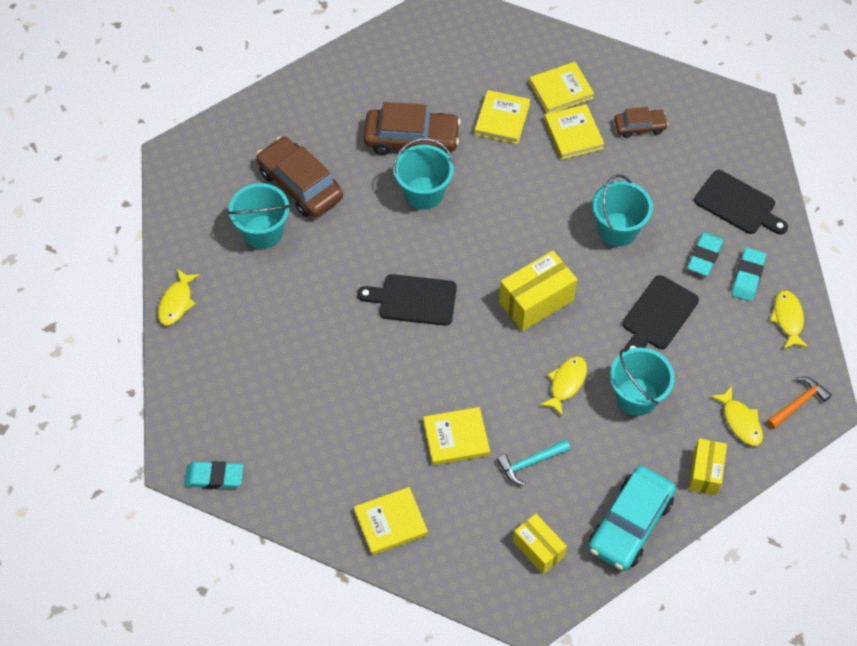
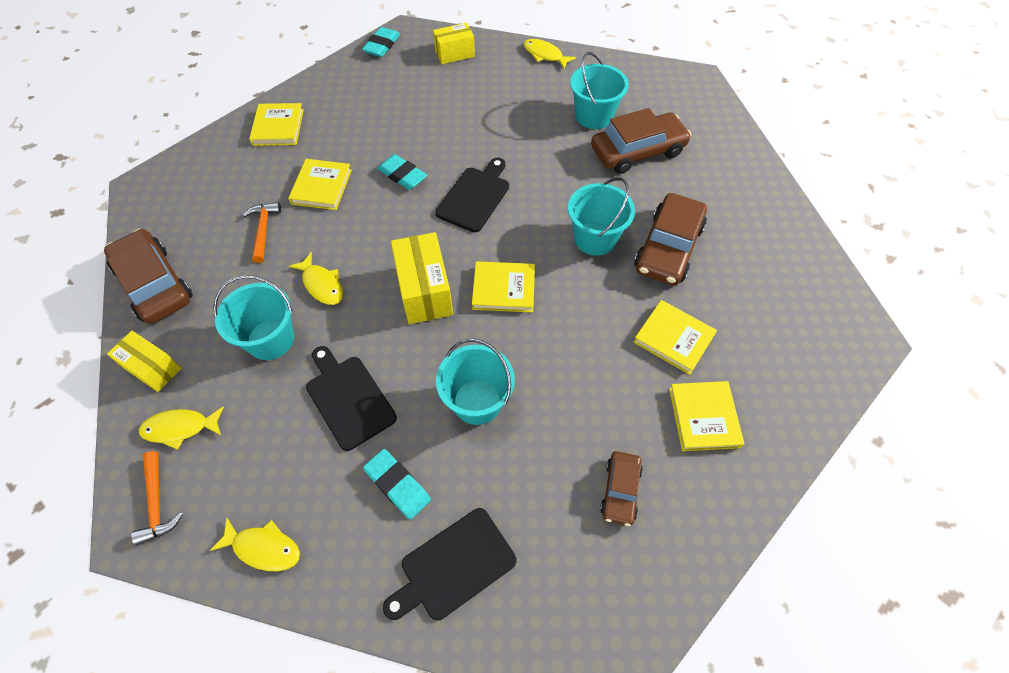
camera: 110 degrees right, 0 degrees up
turquoise hammer [497,440,570,486] -> orange hammer [243,202,281,263]
yellow box [513,514,567,574] -> yellow box moved to [433,23,475,64]
yellow book [544,104,604,160] -> yellow book moved to [472,261,535,312]
turquoise car [588,466,676,571] -> brown car [104,229,193,324]
turquoise eraser [731,248,766,301] -> turquoise eraser moved to [377,154,427,190]

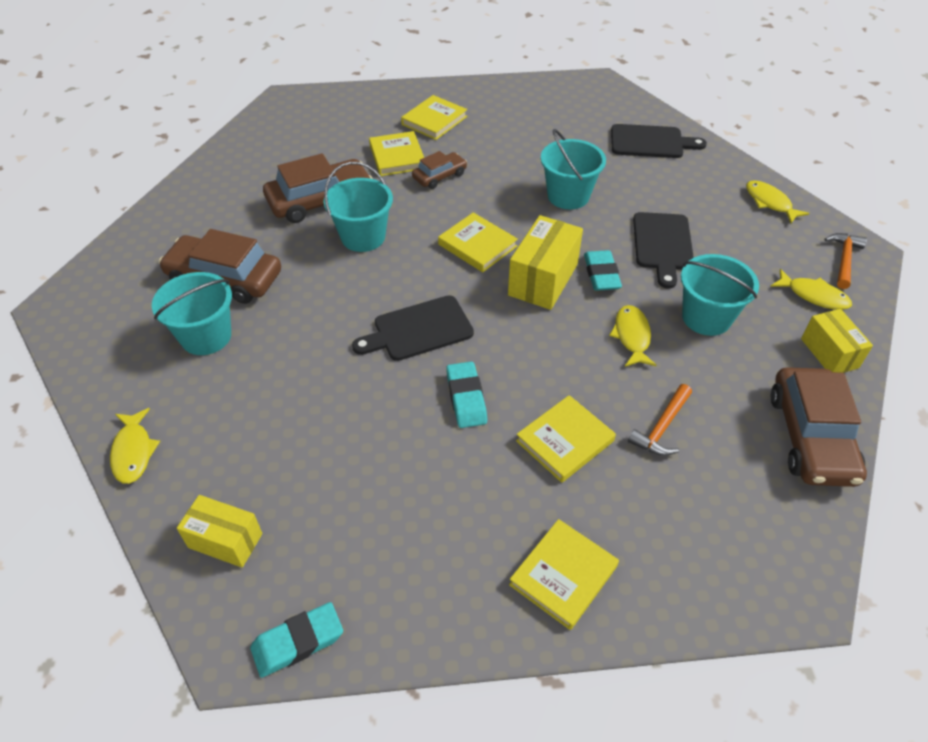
camera: 140 degrees left, 10 degrees down
turquoise eraser [363,449,431,520] -> turquoise eraser moved to [584,250,622,291]
brown car [600,451,643,526] -> brown car moved to [412,151,467,189]

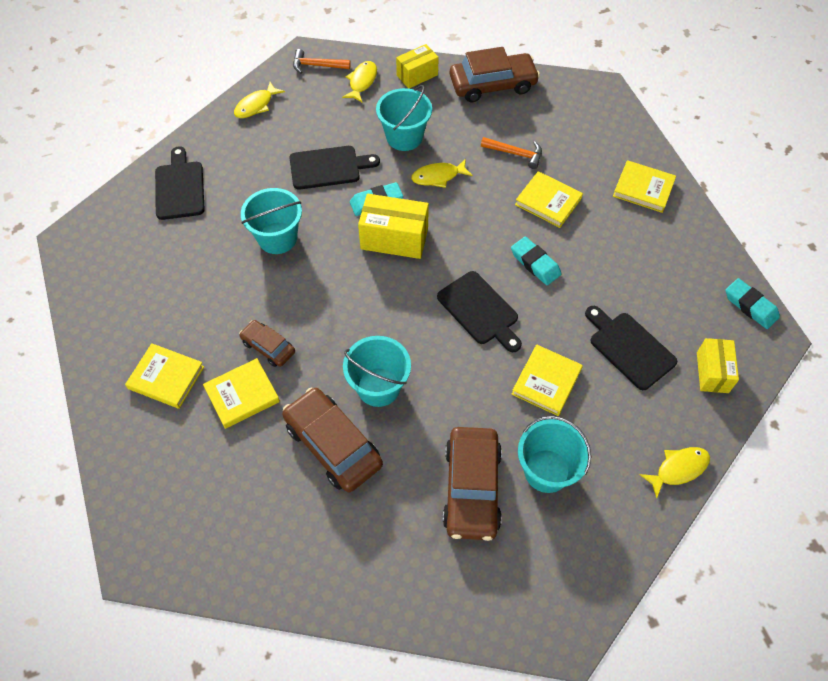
camera: 105 degrees left, 10 degrees up
yellow book [438,212,518,272] -> yellow book moved to [512,344,583,416]
turquoise eraser [446,361,487,428] -> turquoise eraser turned 75 degrees clockwise [511,237,561,285]
none -> black cutting board [585,306,677,390]

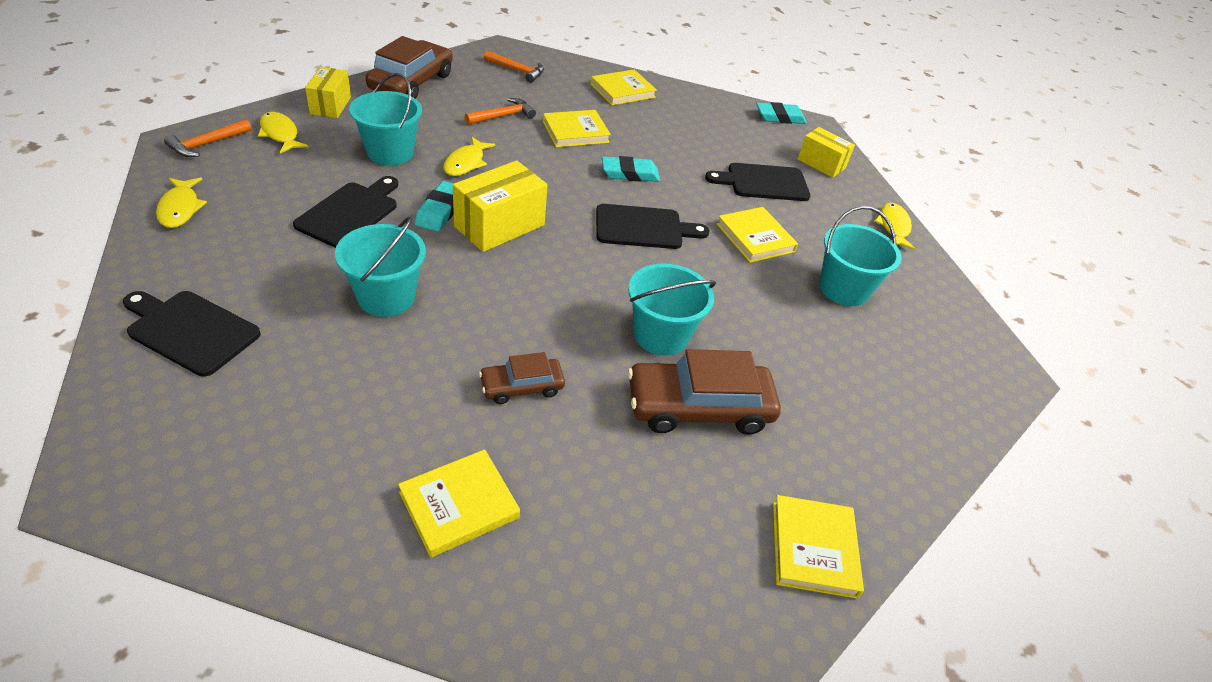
camera: 60 degrees left, 15 degrees down
yellow book [203,358,280,429] -> yellow book moved to [773,495,864,599]
brown car [442,427,502,541] -> none
none -> orange hammer [484,51,544,83]

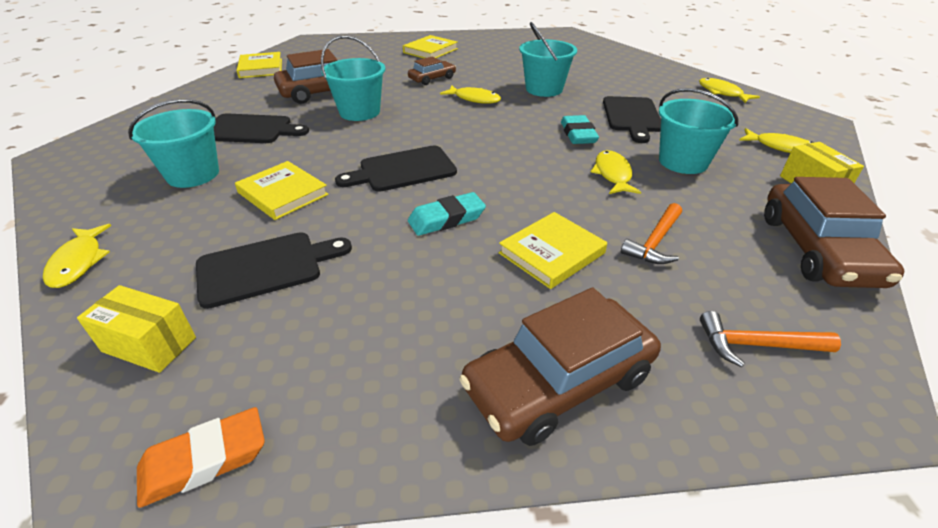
camera: 165 degrees right, 5 degrees down
black cutting board [123,291,261,377] -> black cutting board moved to [213,113,309,143]
orange hammer [164,119,252,157] -> none
yellow box [453,160,547,252] -> none
yellow book [590,69,657,105] -> brown car [459,287,661,446]
turquoise eraser [756,102,807,124] -> orange eraser [137,407,265,508]
none -> yellow fish [440,85,501,104]

